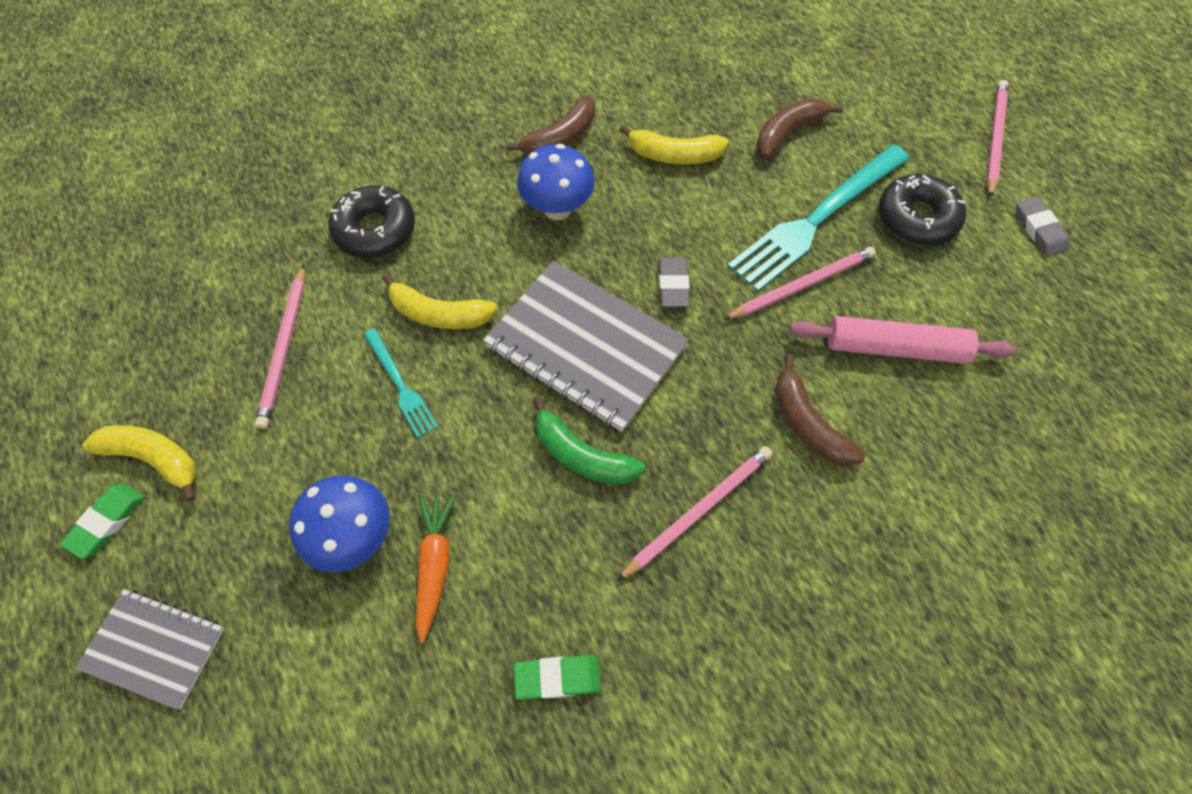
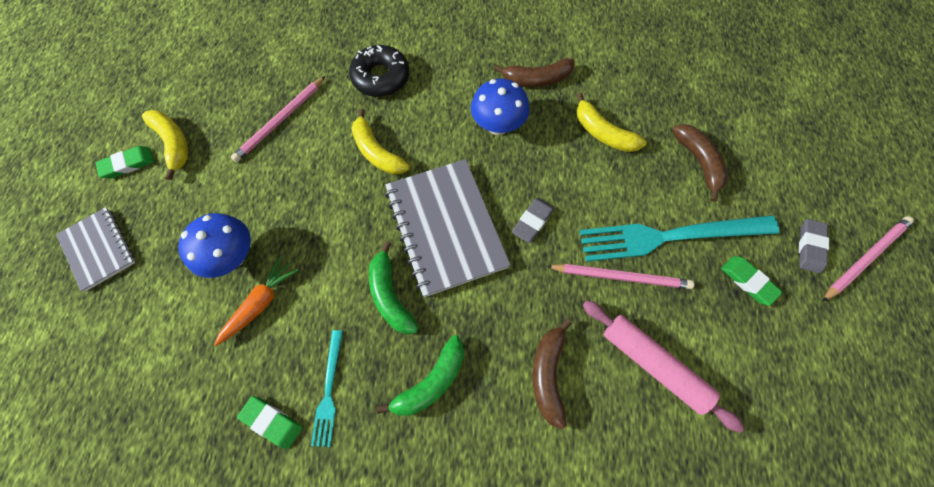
camera: 35 degrees right, 5 degrees up
turquoise fork [364,328,438,438] -> turquoise fork moved to [311,330,343,447]
pink pencil [617,446,772,581] -> green banana [377,335,464,416]
brown banana [757,98,843,158] -> brown banana turned 75 degrees clockwise [672,124,728,202]
black donut [879,174,966,246] -> green eraser [721,256,782,306]
grey eraser [1016,196,1069,256] -> grey eraser moved to [799,219,829,273]

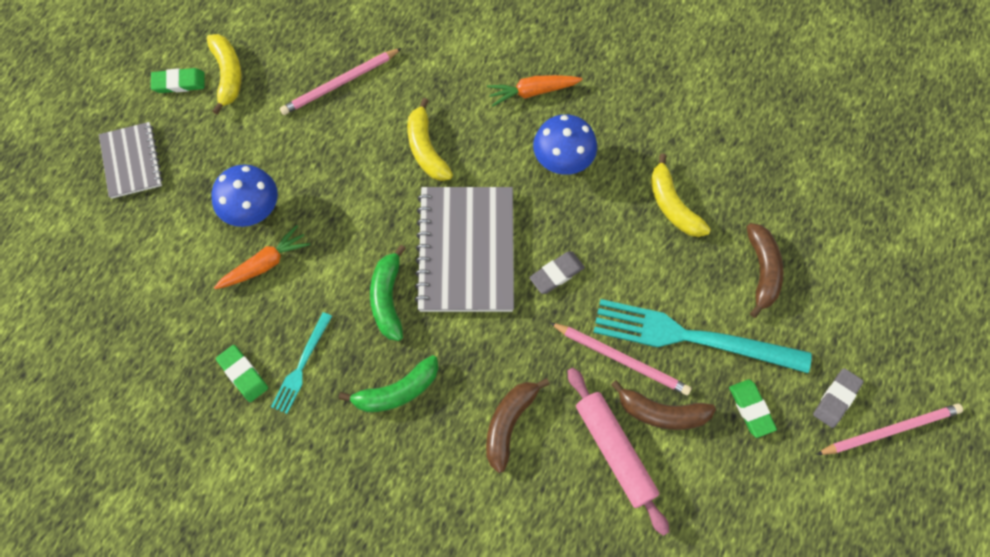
camera: 20 degrees right, 0 degrees up
black donut [349,45,409,97] -> none
brown banana [493,58,575,87] -> brown banana moved to [611,380,716,430]
none -> orange carrot [487,75,583,106]

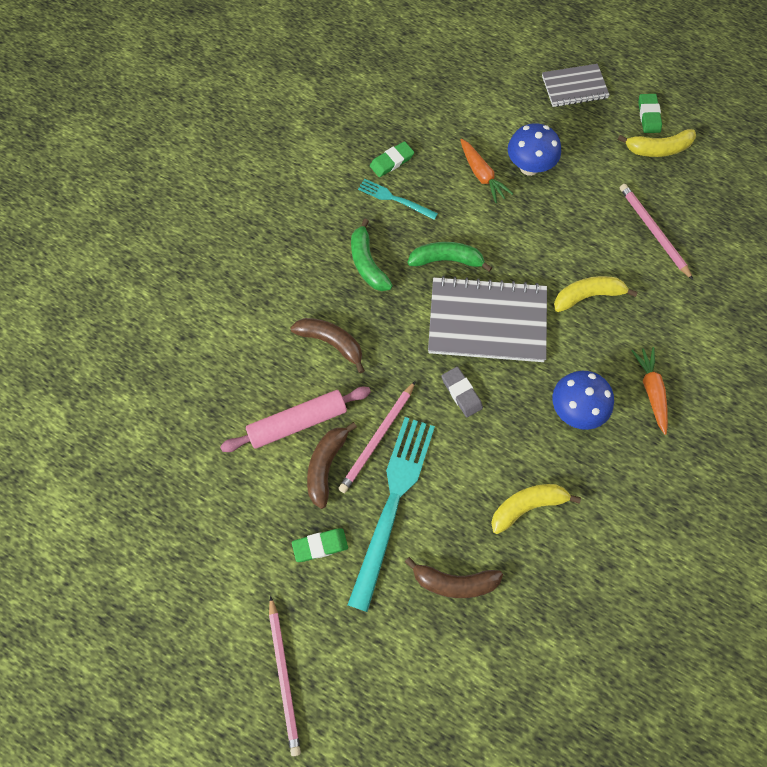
camera: 95 degrees right, 0 degrees up
grey eraser [813,368,864,428] -> none

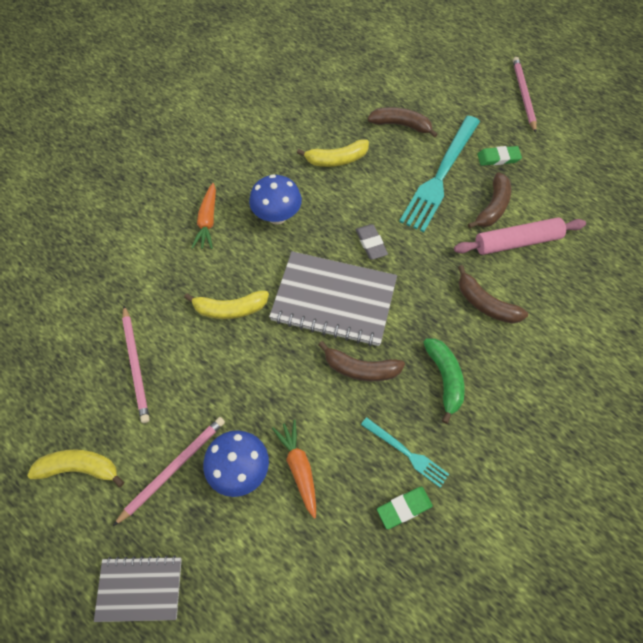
camera: 170 degrees left, 5 degrees down
pink pencil [338,381,416,493] -> pink pencil moved to [113,417,225,526]
green banana [407,242,492,272] -> brown banana [318,341,405,381]
green eraser [638,94,662,133] -> none

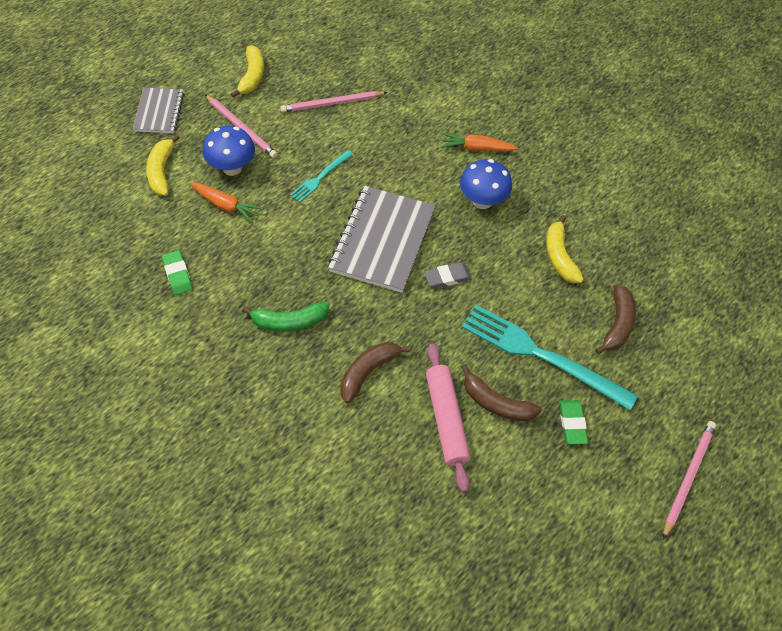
camera: 90 degrees right, 5 degrees down
yellow banana [184,291,269,319] -> yellow banana moved to [146,134,180,196]
orange carrot [272,420,316,519] -> orange carrot turned 45 degrees clockwise [190,182,263,223]
brown banana [318,341,405,381] -> none
turquoise fork [361,417,449,488] -> turquoise fork moved to [290,150,353,202]
pink pencil [513,57,537,133] -> pink pencil turned 60 degrees counterclockwise [663,421,716,539]

